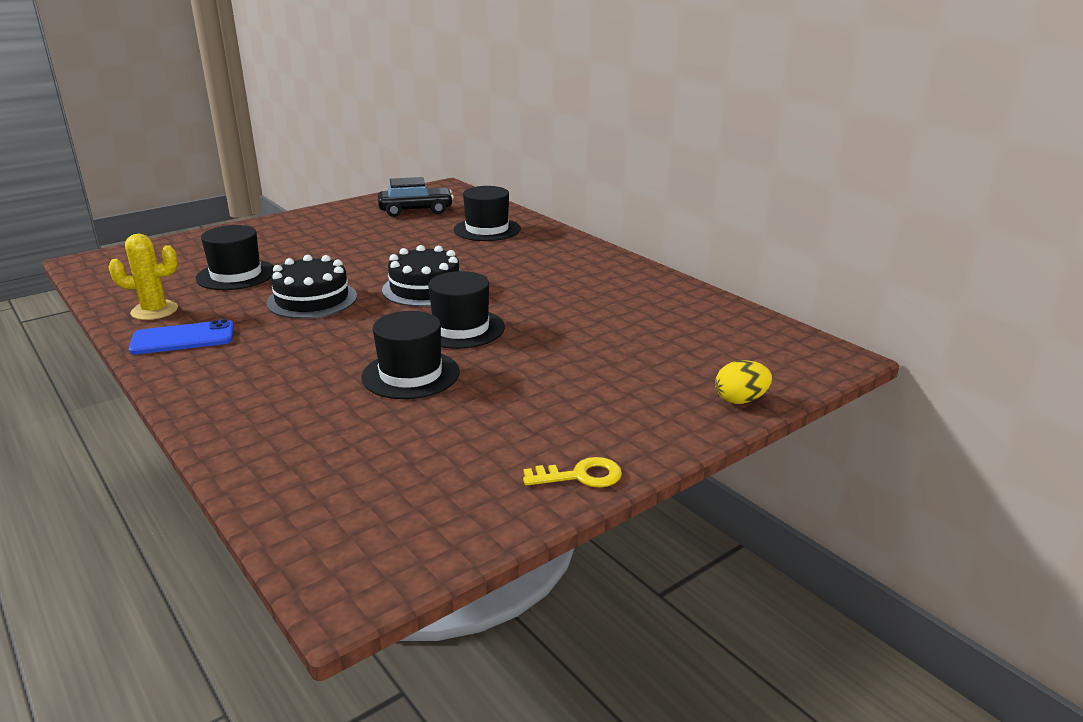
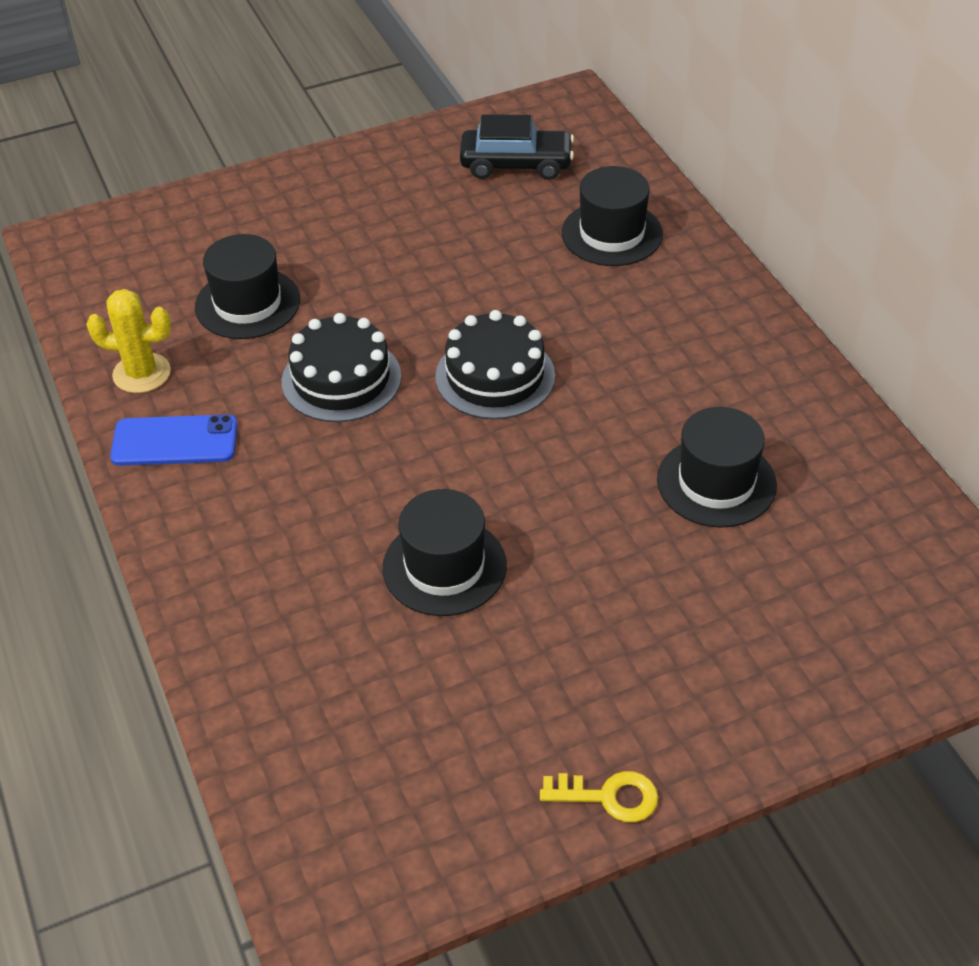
camera: 15 degrees right, 20 degrees up
black hat [428,271,505,349] -> black hat moved to [657,407,777,528]
yellow egg [715,360,772,404] -> none

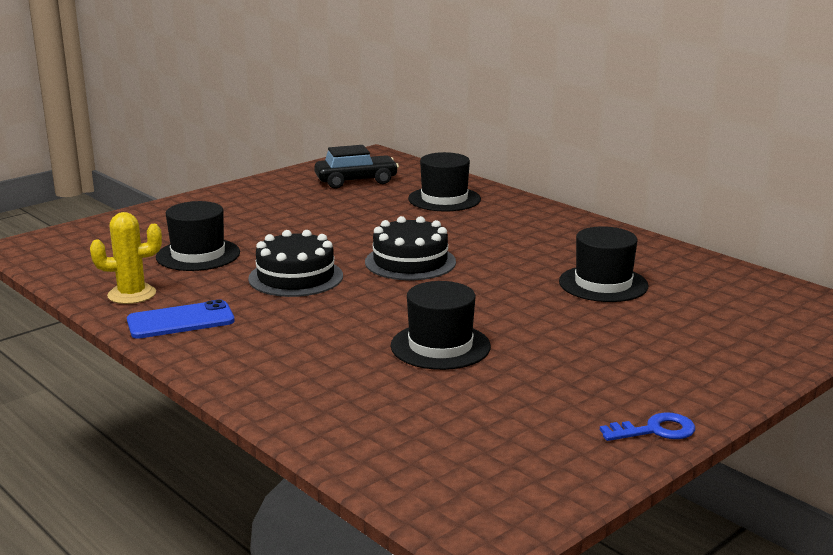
camera: 20 degrees left, 25 degrees down
yellow key [540,771,658,822] -> blue key [600,413,695,441]

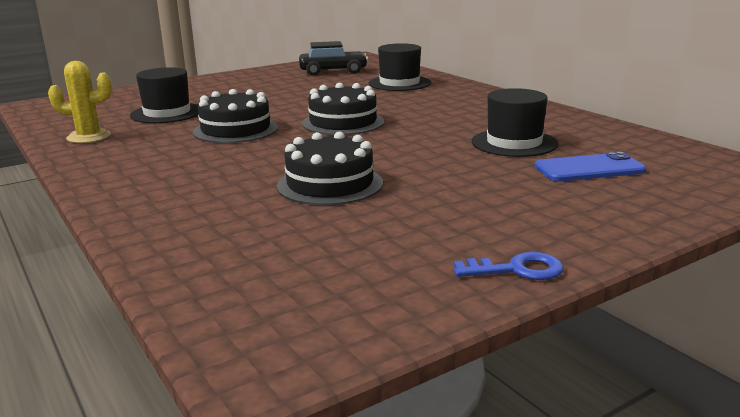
camera: 10 degrees right, 0 degrees up
blue phone [127,300,235,339] -> blue phone moved to [534,152,646,182]
black hat [391,281,491,370] -> black cake [277,132,383,205]

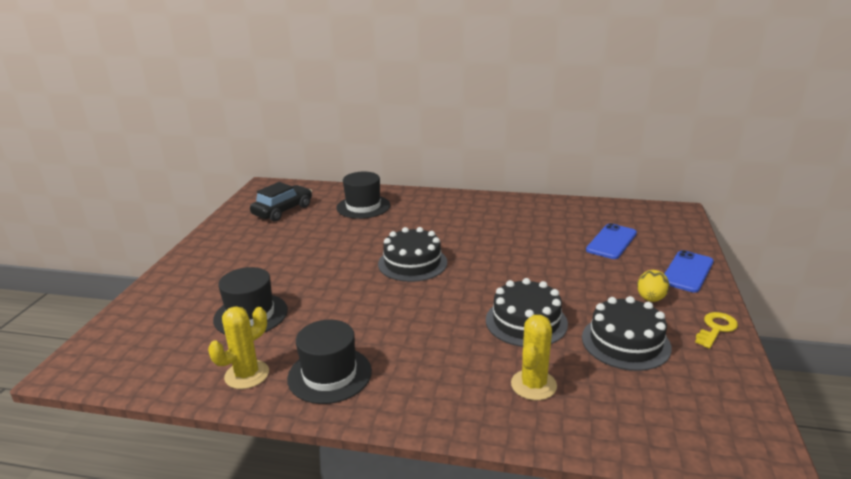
camera: 45 degrees left, 5 degrees up
black cake [193,89,278,143] -> black cake moved to [582,296,672,371]
blue key [454,252,564,280] -> yellow key [695,312,738,349]
black hat [471,88,558,157] -> black hat moved to [287,320,372,404]
none -> yellow cactus [511,315,557,400]
none -> yellow egg [637,270,669,302]
none -> blue phone [664,250,714,293]

